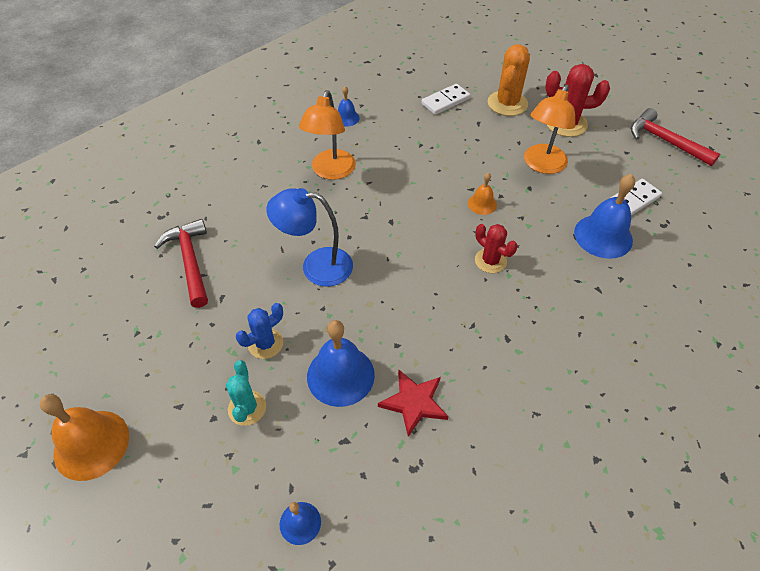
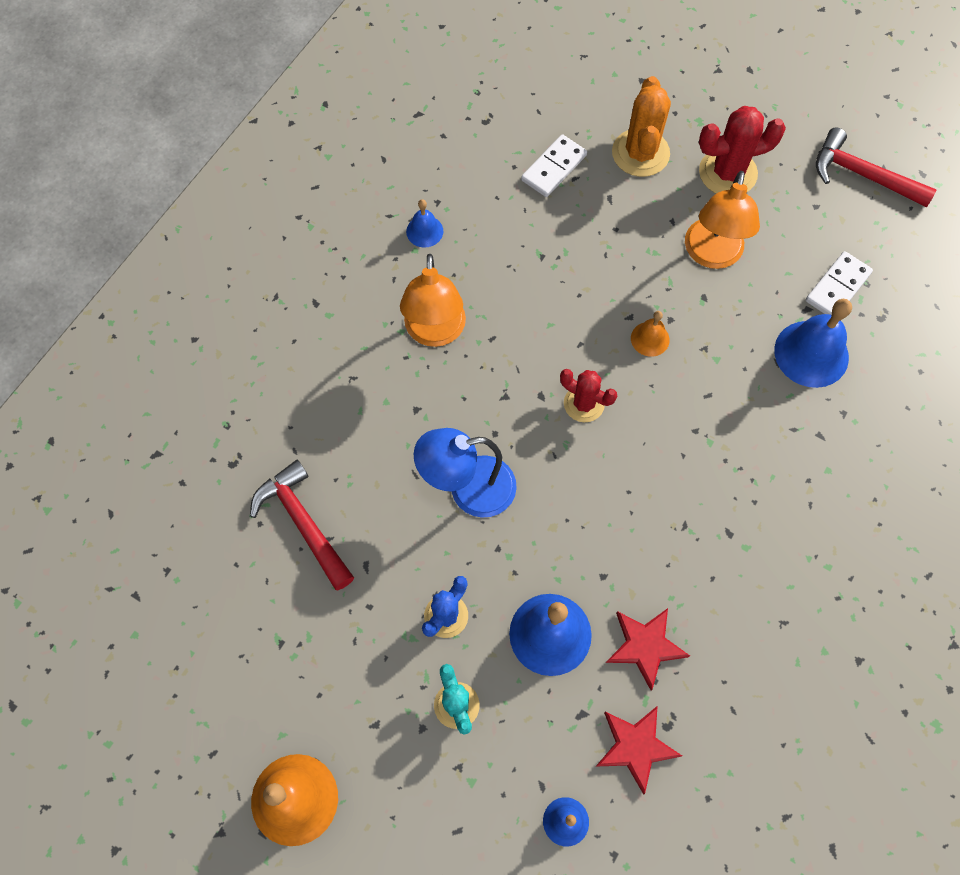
camera: 15 degrees left, 15 degrees up
red cactus [475,224,518,273] -> red cactus moved to [560,369,617,422]
none -> red star [595,706,682,795]

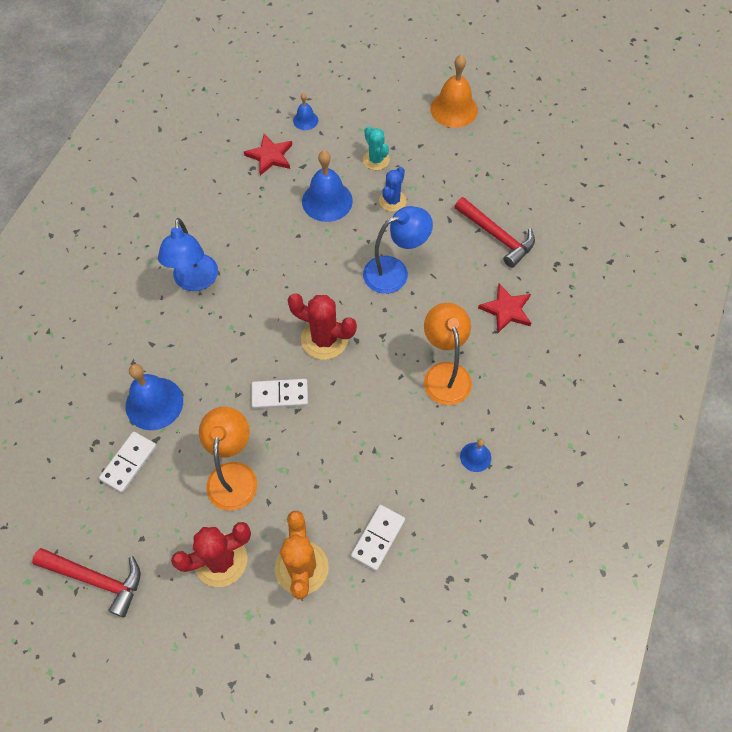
camera: 170 degrees right, 5 degrees down
red cactus [560,369,617,422] -> red cactus [287,293,357,360], size x1.57
red star [606,608,690,690] -> red star moved to [478,284,531,333]
orange bell [631,311,670,357] -> white domino [251,379,308,409]
none -> blue lamp [158,218,218,291]

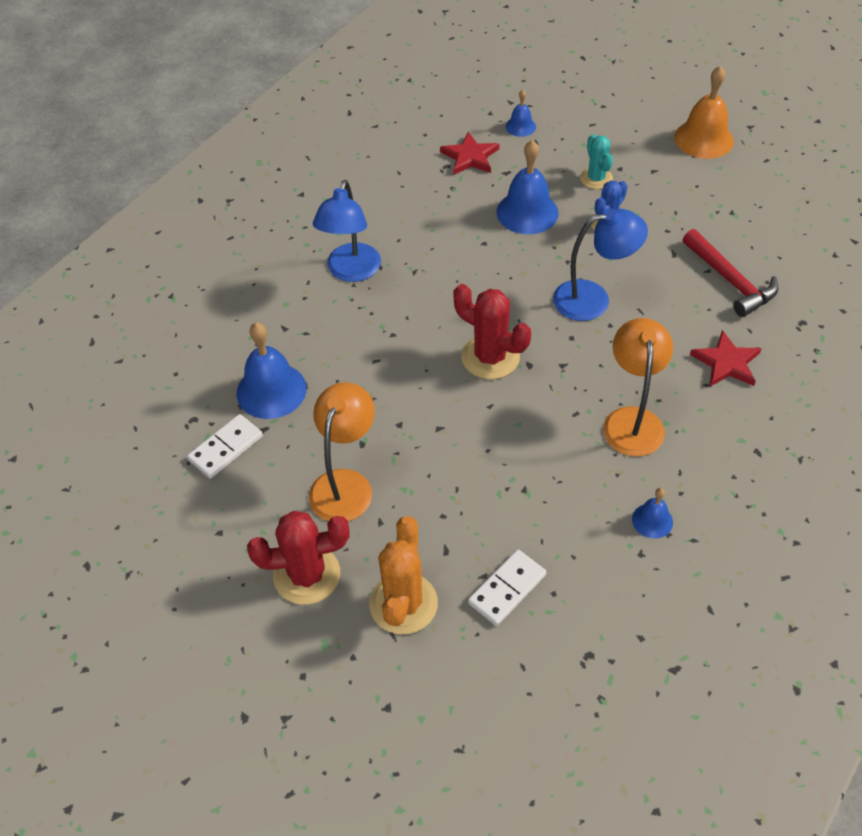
camera: 15 degrees right, 10 degrees down
red hammer [32,548,141,618] -> none
white domino [251,379,308,409] -> none

